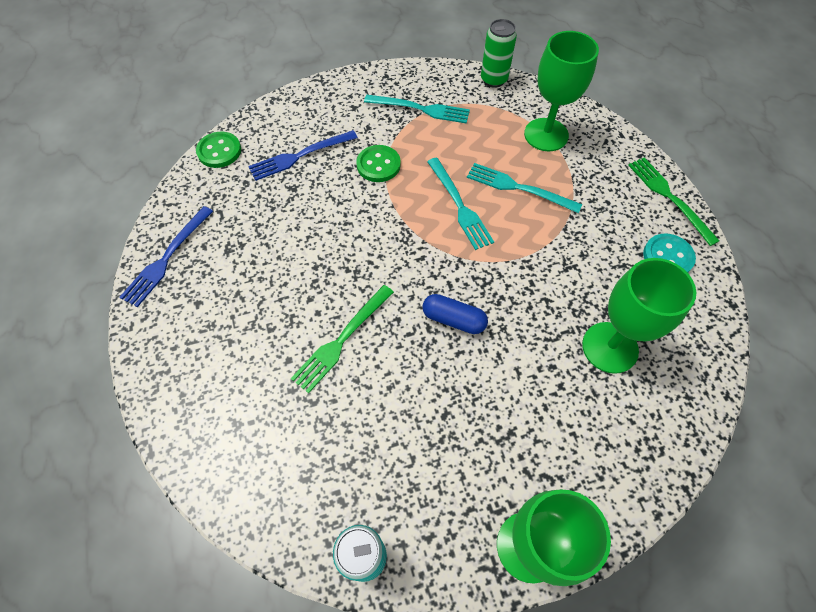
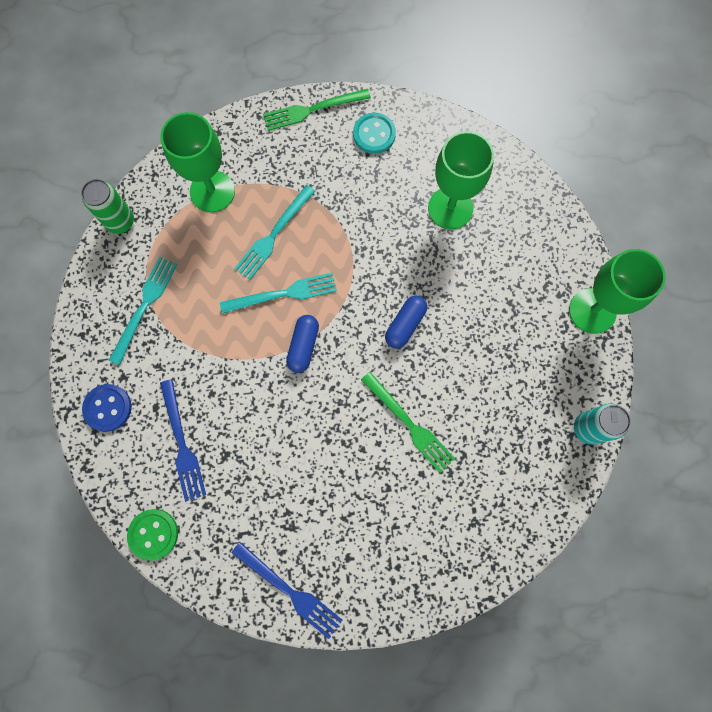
camera: 80 degrees left, 15 degrees up
green button [356,145,401,182] -> none
none -> blue button [82,384,132,432]
none -> blue capsule [286,315,319,373]

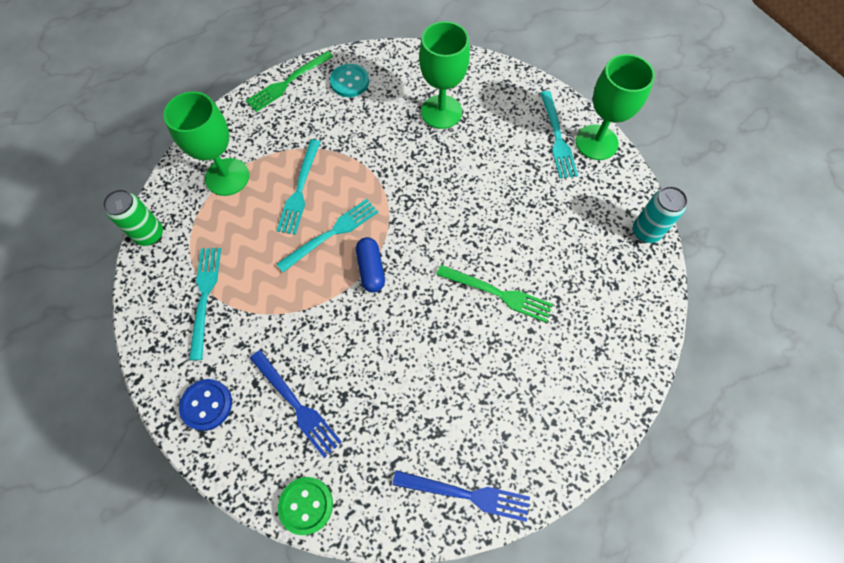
camera: 25 degrees left, 10 degrees down
blue capsule [385,296,427,349] -> none
none -> turquoise fork [540,91,578,179]

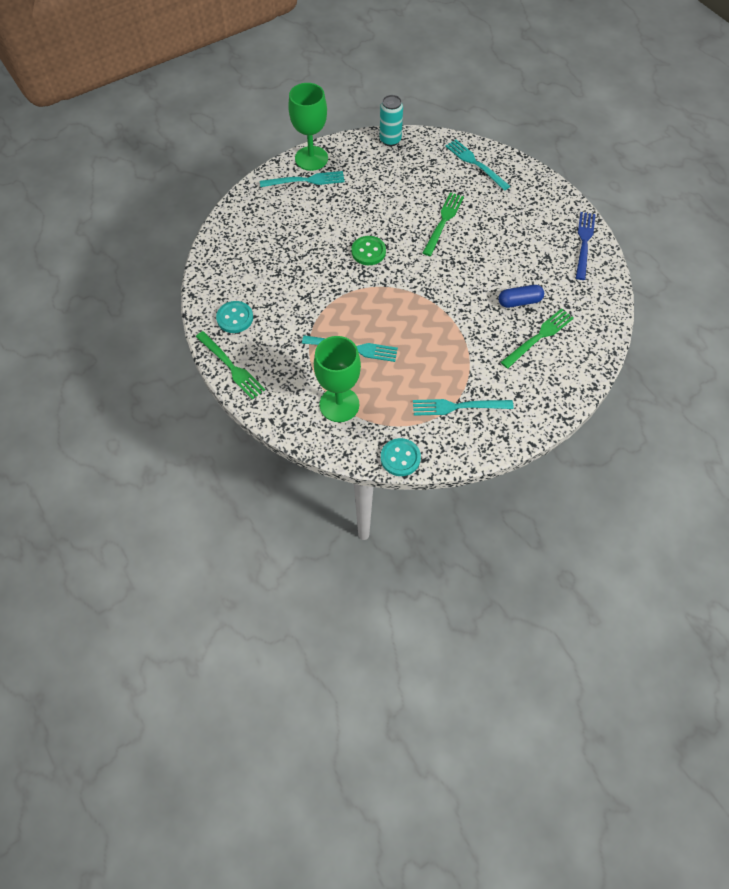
camera: 90 degrees left, 5 degrees down
green can [103,189,163,246] -> turquoise button [381,438,421,476]
blue button [179,379,232,431] -> none
blue fork [250,350,342,458] -> green fork [501,308,573,369]
turquoise fork [277,199,378,272] -> turquoise fork moved to [445,139,510,191]
green button [278,477,333,535] -> green button moved to [351,236,386,265]
blue capsule [356,237,385,293] -> blue capsule moved to [498,285,544,308]
green goblet [419,21,470,129] -> none

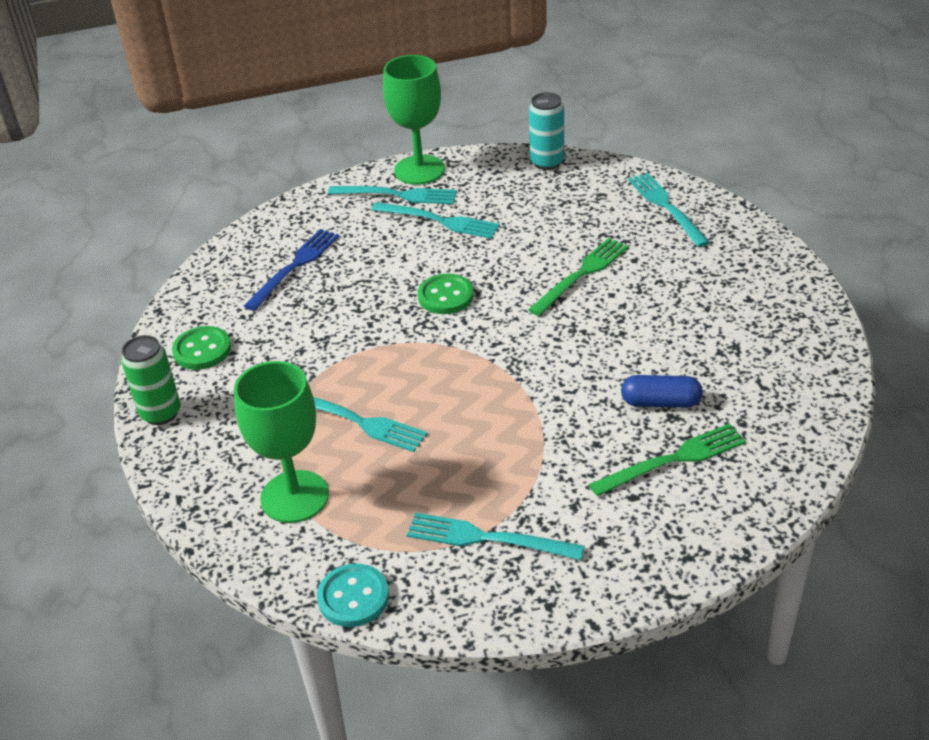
camera: 20 degrees right, 20 degrees down
green fork [196,331,265,400] -> green can [121,335,181,425]
turquoise button [216,301,253,333] -> green button [172,326,231,370]
blue fork [576,212,595,280] -> blue fork moved to [244,229,339,311]
none -> turquoise fork [371,202,500,239]

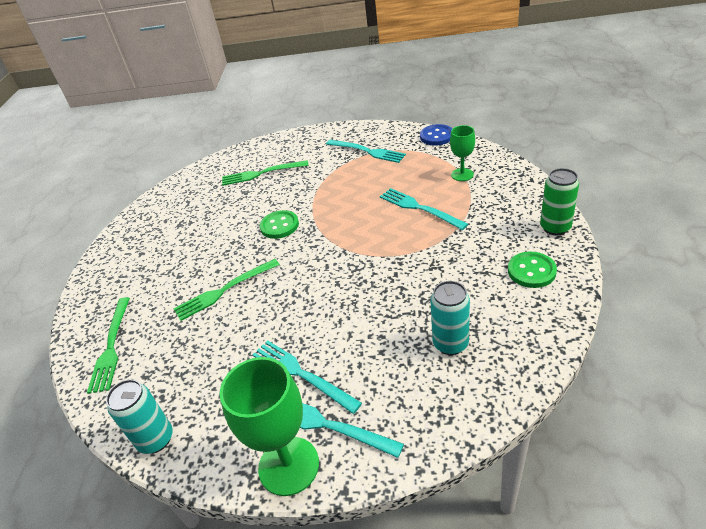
camera: 160 degrees left, 0 degrees up
green goblet [234,361,329,523] -> green goblet [450,125,475,181], size x0.57
blue fork [244,229,339,311] -> turquoise can [430,281,470,355]
turquoise button [317,564,389,627] -> blue button [420,124,452,145]
green button [418,274,474,314] -> green button moved to [260,210,299,239]
blue capsule [621,375,703,408] -> none
turquoise fork [628,173,710,247] -> green fork [87,297,130,394]

